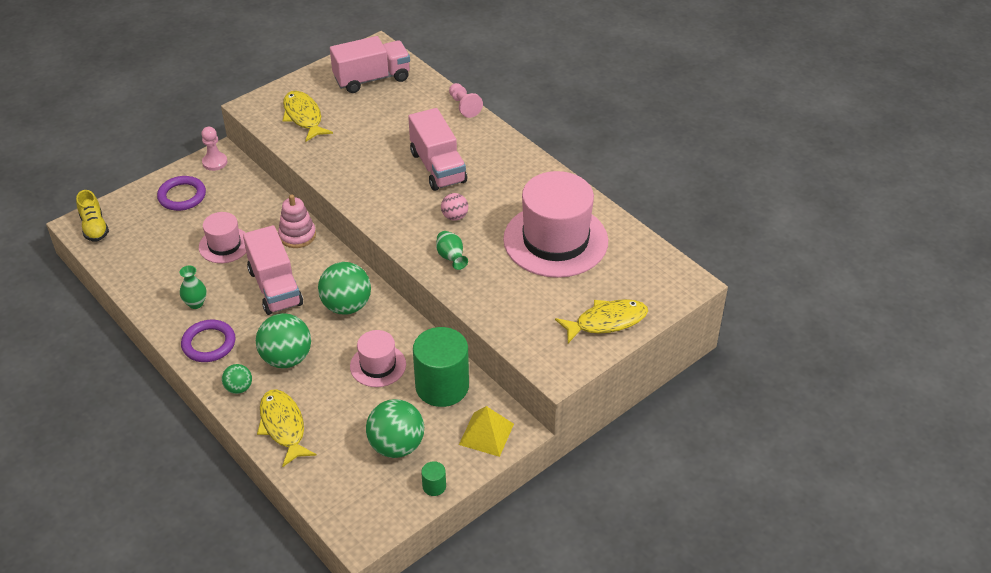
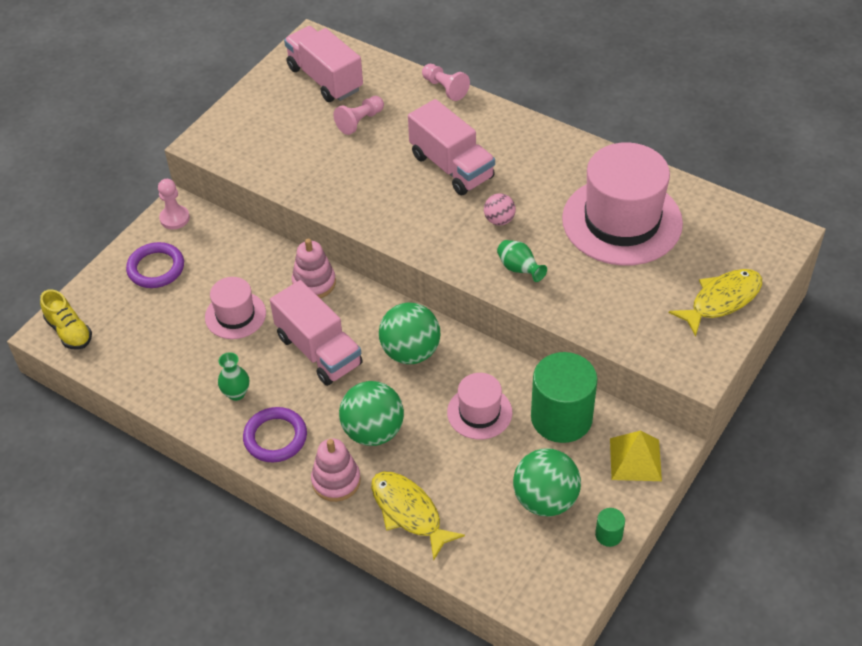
camera: 15 degrees left, 5 degrees up
green ball [222,364,252,394] -> pink stacking toy [311,439,361,502]
yellow fish [283,91,333,142] -> none
pink truck [330,36,410,93] -> pink truck turned 90 degrees counterclockwise [284,26,363,102]
none -> pink pawn [333,96,384,135]

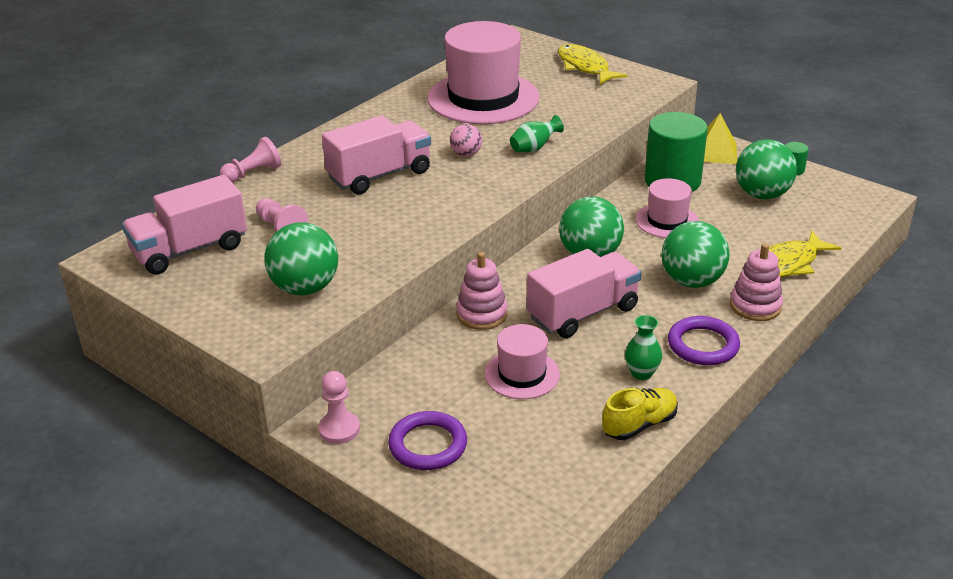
camera: 85 degrees left, 15 degrees down
yellow shoe [40,289,92,350] -> yellow shoe moved to [602,388,678,440]
none -> green ball [264,222,338,295]

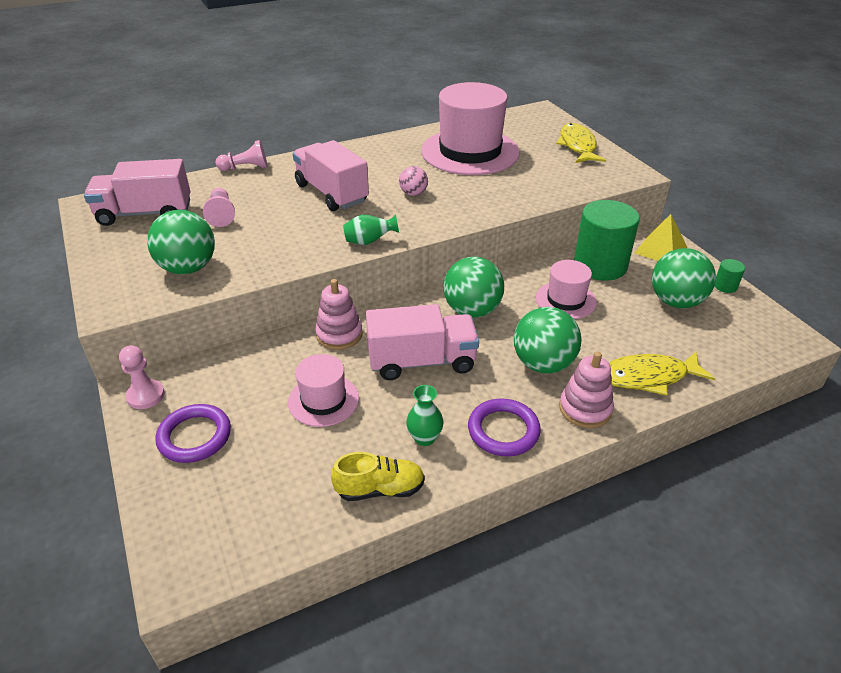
camera: 25 degrees right, 5 degrees up
pink truck [322,115,431,194] -> pink truck turned 120 degrees counterclockwise [293,140,369,211]
green vase [510,115,564,152] -> green vase moved to [343,215,399,245]

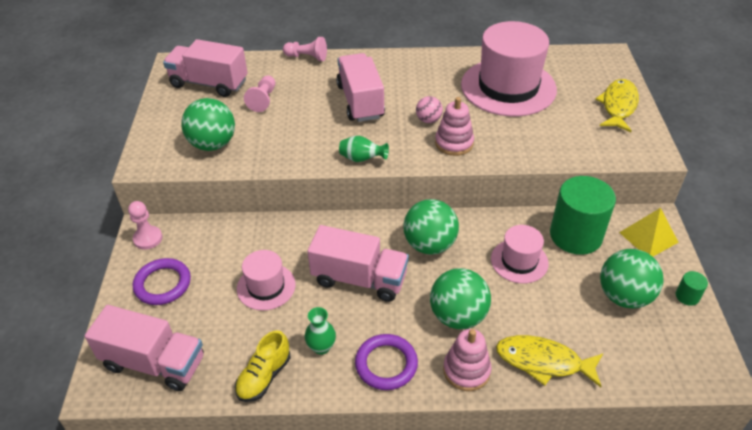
camera: 25 degrees right, 5 degrees up
pink stacking toy [315,279,363,350] -> pink stacking toy moved to [435,97,474,156]
yellow shoe [331,452,425,501] -> yellow shoe turned 105 degrees clockwise [235,330,290,402]
none -> pink truck [85,305,204,391]

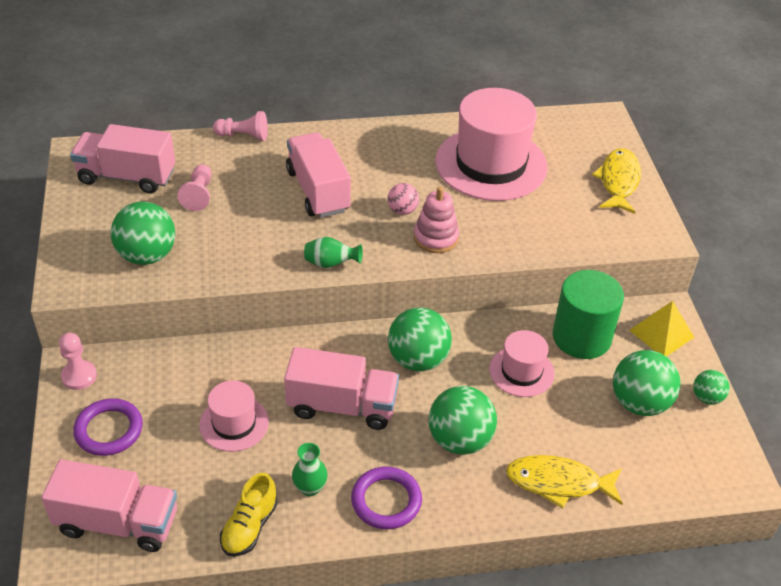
camera: 10 degrees left, 0 degrees up
pink stacking toy [443,329,492,391] -> none
green cylinder [676,271,708,306] -> green ball [693,370,730,405]

